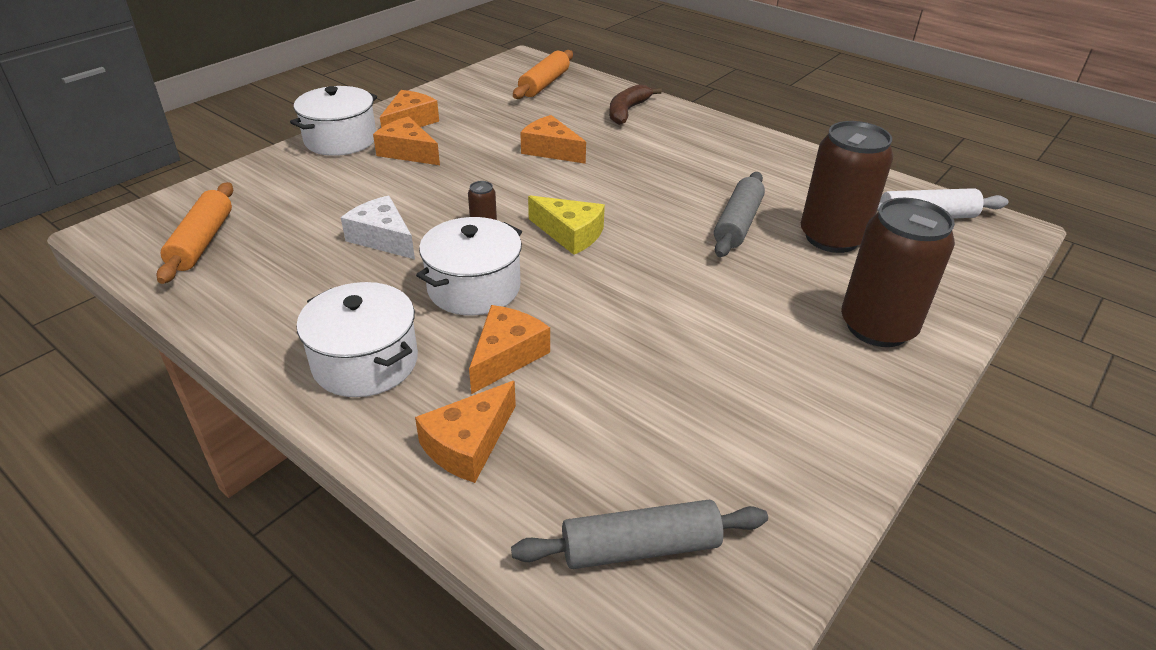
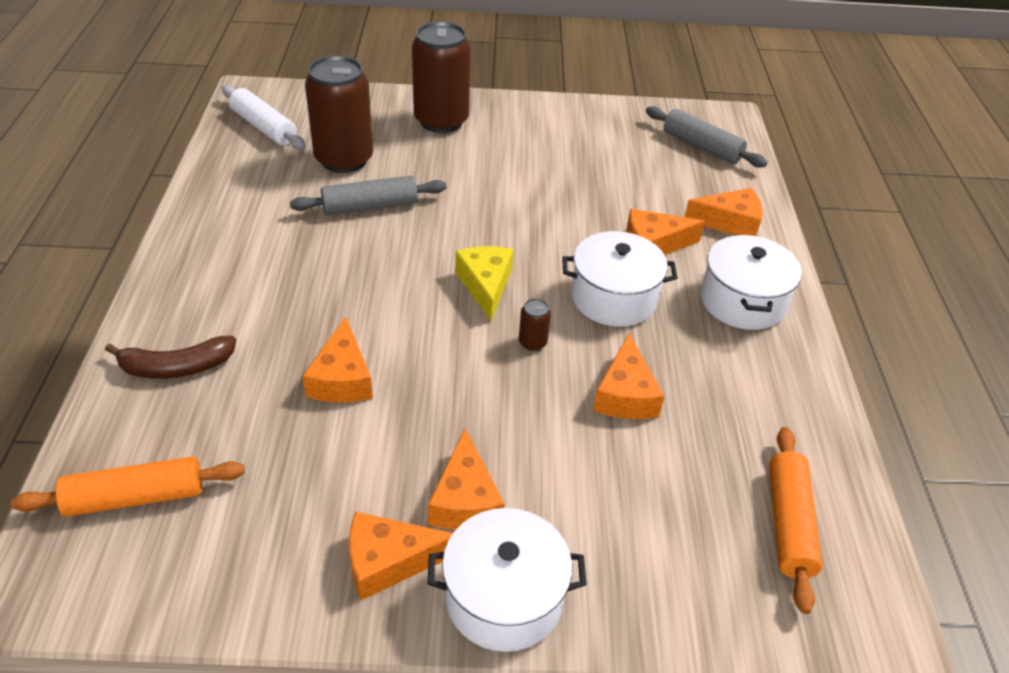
camera: 130 degrees left, 5 degrees up
orange rolling pin [157,182,233,284] -> orange rolling pin turned 45 degrees counterclockwise [769,427,822,614]
white cheese [341,196,415,259] -> orange cheese [593,333,665,419]

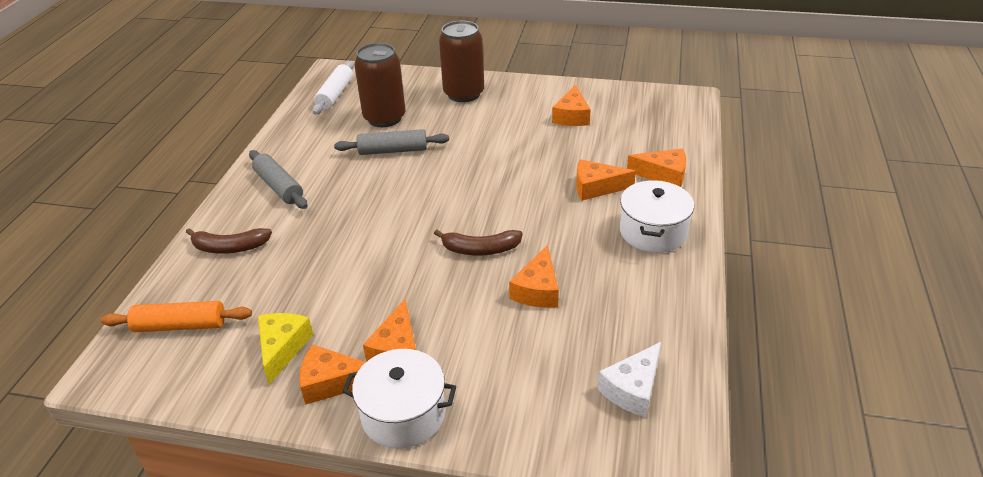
camera: 15 degrees right, 5 degrees down
white rolling pin [222,85,306,150] -> white rolling pin turned 45 degrees clockwise [312,61,354,115]
orange cheese [302,317,373,402] -> orange cheese moved to [552,84,591,126]
yellow cheese [455,246,513,321] -> yellow cheese moved to [258,313,313,385]
brown can [519,298,551,351] -> brown banana [434,230,523,255]
white pot [562,231,678,327] -> none
grey rolling pin [646,106,767,167] -> grey rolling pin moved to [249,150,307,209]
orange rolling pin [769,427,822,614] -> white cheese [598,342,661,417]

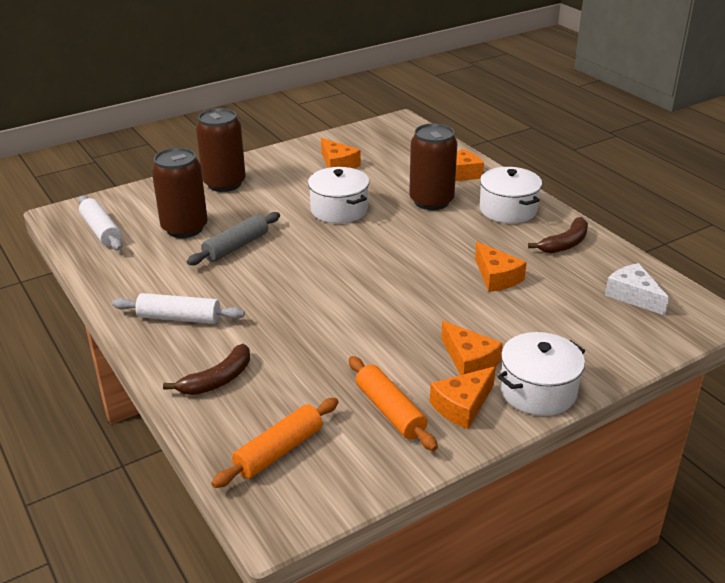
camera: 45 degrees left, 5 degrees down
grey rolling pin [249,150,307,209] -> white rolling pin [112,293,245,324]
yellow cheese [258,313,313,385] -> orange rolling pin [349,356,438,451]
brown banana [434,230,523,255] -> brown banana moved to [528,217,588,253]
orange cheese [576,159,636,201] -> brown can [409,123,458,210]
white cheese [598,342,661,417] -> white cheese turned 150 degrees clockwise [605,263,669,315]
none -> white pot [308,167,369,223]

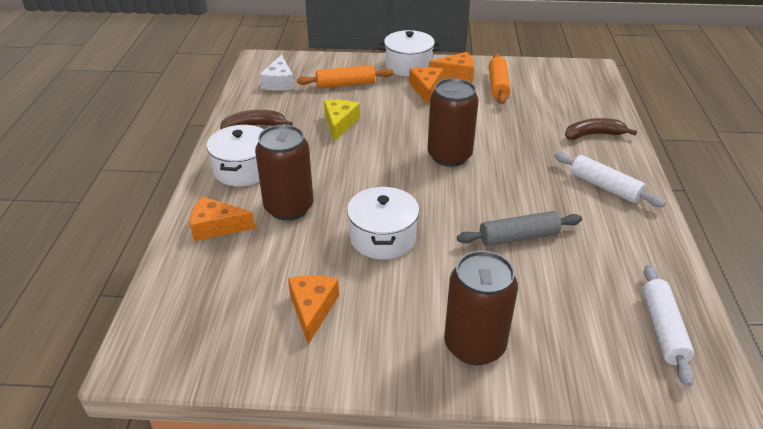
camera: 145 degrees left, 5 degrees up
brown can [152,148,208,238] -> brown can moved to [427,78,479,167]
orange rolling pin [212,398,339,488] -> orange rolling pin moved to [297,65,393,88]
orange cheese [475,242,527,292] -> yellow cheese [324,100,360,142]

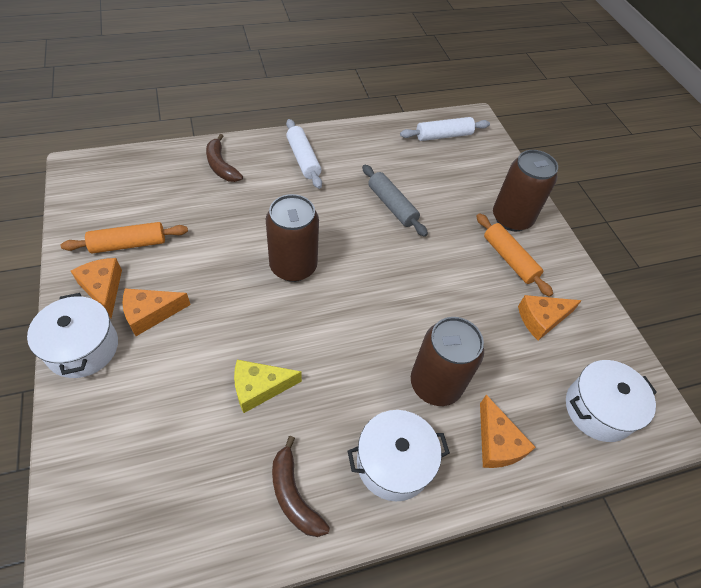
camera: 115 degrees left, 15 degrees up
white cheese [259,55,294,91] -> none
orange rolling pin [297,65,393,88] -> orange rolling pin moved to [476,213,553,297]
white pot [347,187,419,260] -> white pot moved to [566,360,657,442]
white rolling pin [554,152,666,207] -> white rolling pin turned 45 degrees counterclockwise [286,119,322,189]

